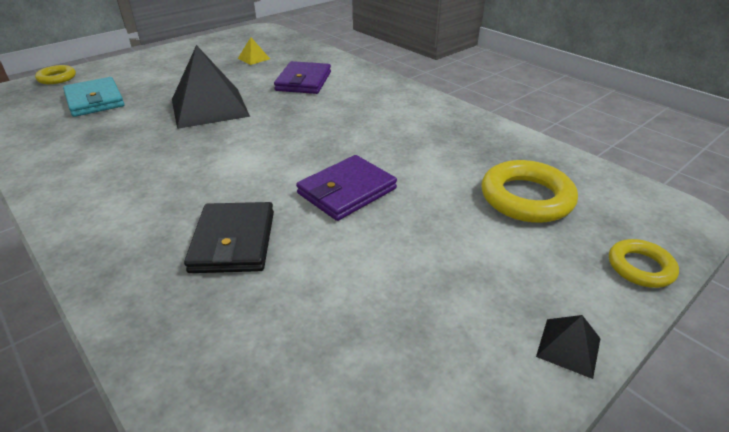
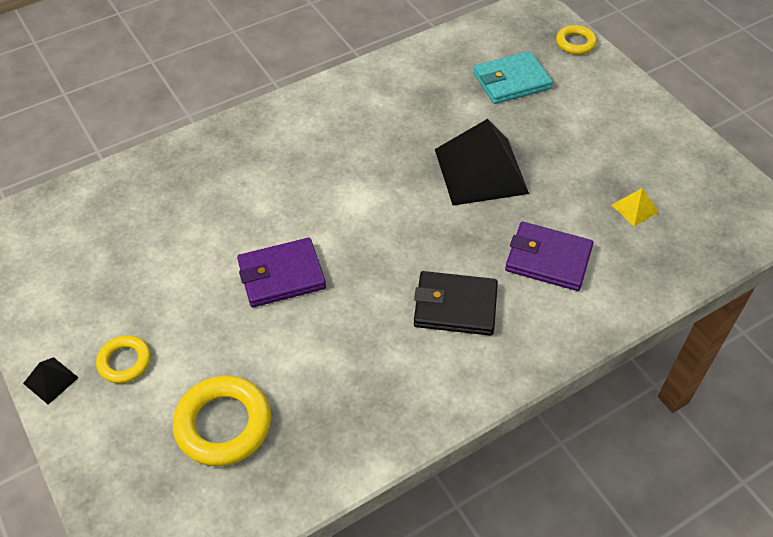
camera: 100 degrees right, 15 degrees up
black wallet [184,202,274,273] -> black wallet moved to [414,271,498,336]
purple wallet [296,155,397,221] -> purple wallet turned 75 degrees counterclockwise [237,238,326,307]
yellow ring [609,239,679,288] -> yellow ring moved to [96,335,151,384]

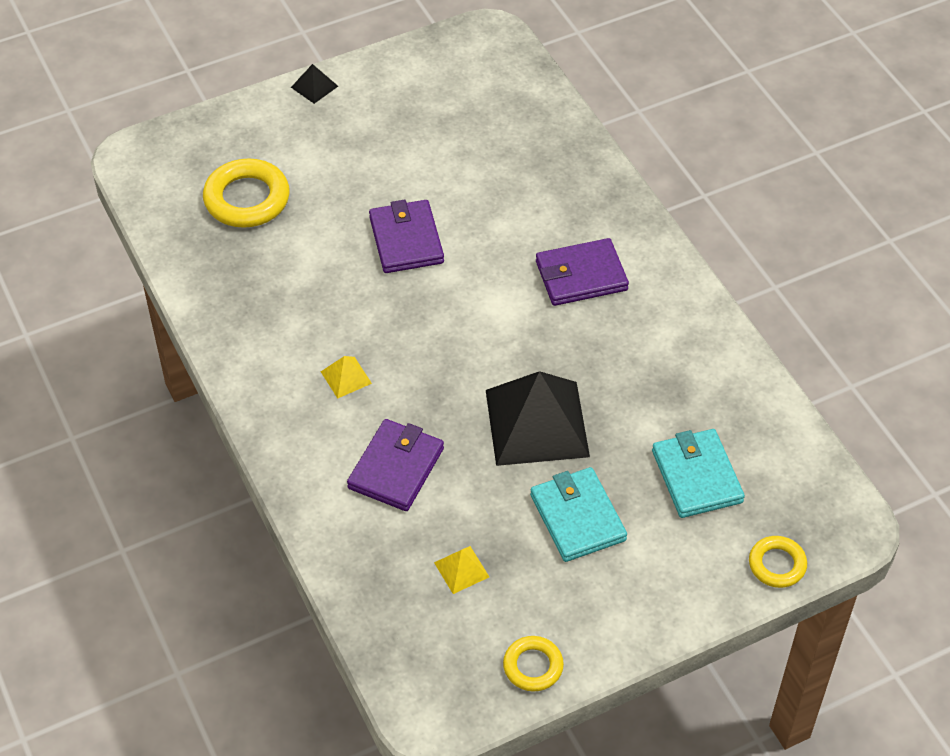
camera: 95 degrees right, 0 degrees up
yellow ring [96,335,151,384] -> yellow ring moved to [503,636,564,692]
black wallet [414,271,498,336] -> yellow pyramid [321,356,372,399]
none -> turquoise wallet [530,467,627,562]
none -> purple wallet [536,238,629,306]

